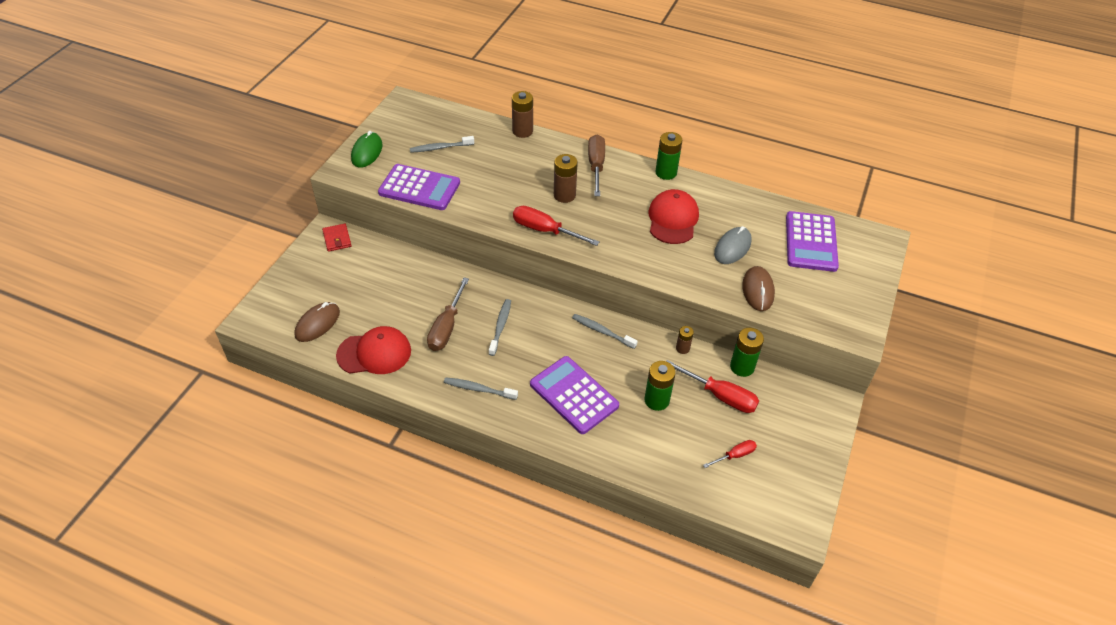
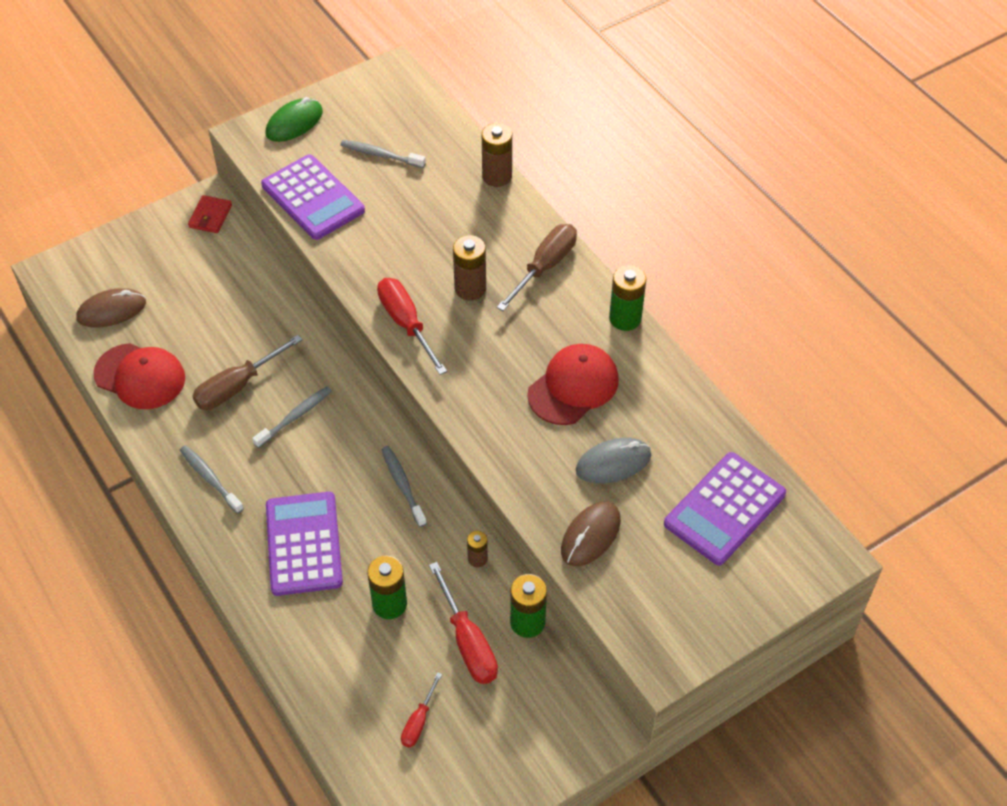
camera: 35 degrees right, 5 degrees up
red screwdriver [703,440,757,468] -> red screwdriver turned 105 degrees clockwise [401,672,442,748]

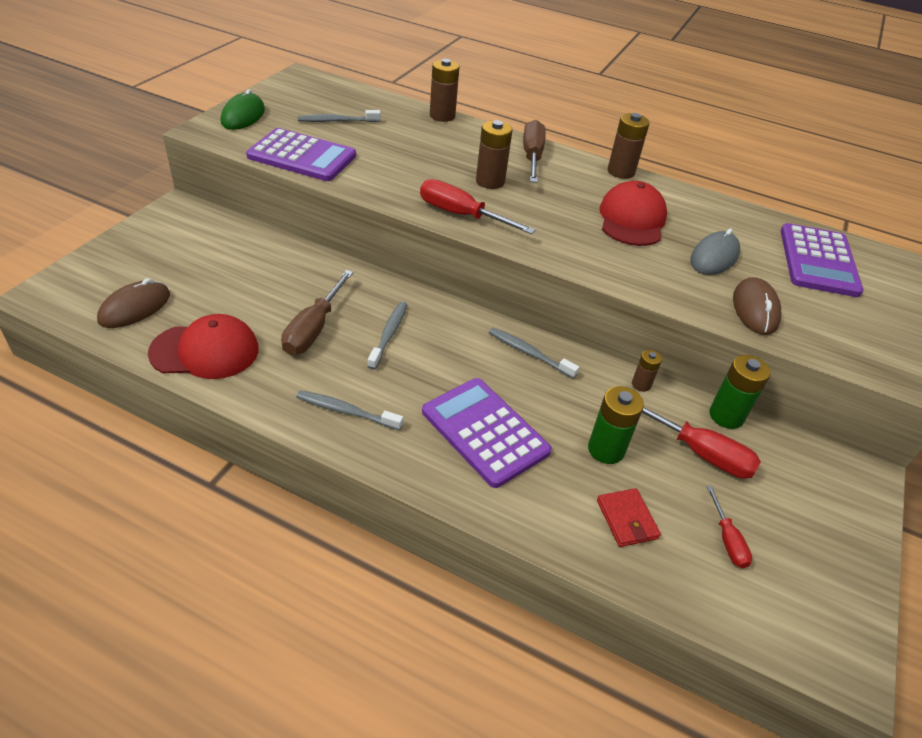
camera: 35 degrees left, 10 degrees down
red wallet [188,195,232,233] -> red wallet moved to [597,488,661,547]
green battery [609,265,646,331] -> brown battery [608,113,650,179]

